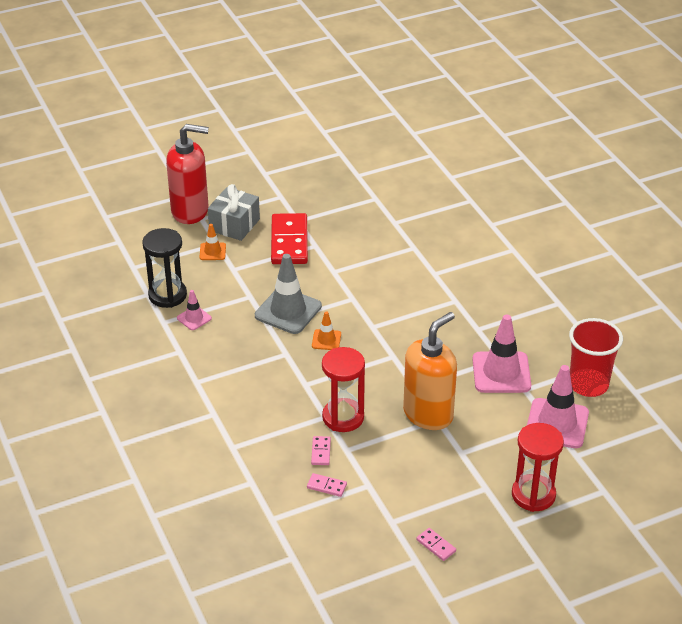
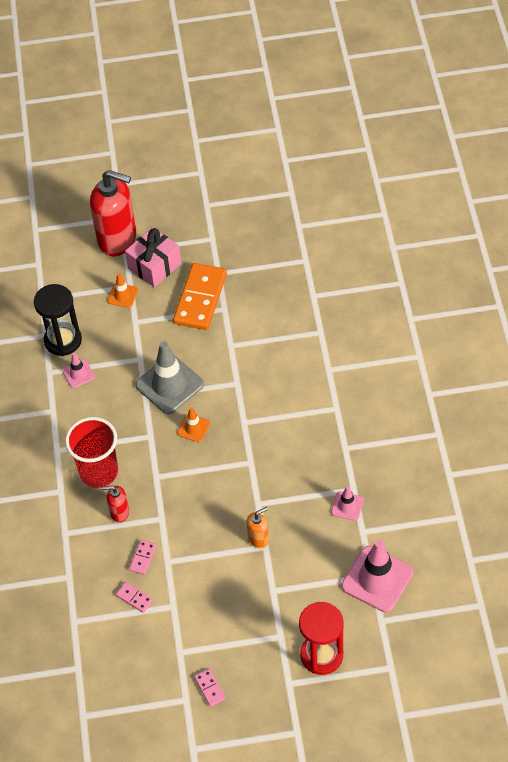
camera: 20 degrees right, 15 degrees up
grey gift [208,184,260,241] -> pink gift [125,227,182,287]
red domino [271,213,308,264] -> orange domino [173,263,227,330]
red hourglass [322,347,365,432] -> none
orange soap dispenser [403,312,457,430] -> orange soap dispenser [247,507,269,548], size x0.45
pink traffic cone [472,315,531,393] -> pink traffic cone [331,486,364,521], size x0.50
red cup [569,318,623,397] -> red cup moved to [65,417,118,488]
none -> red soap dispenser [101,486,129,523]

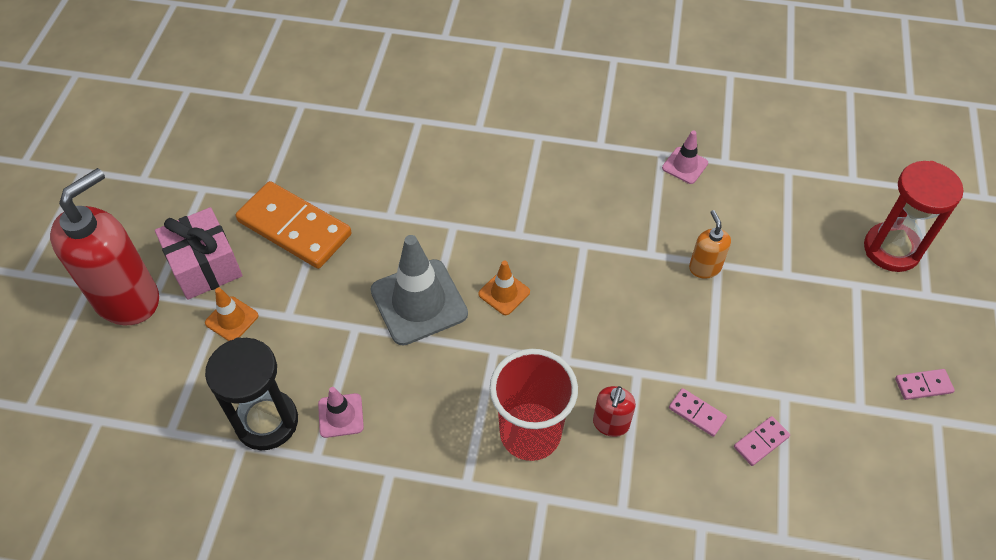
camera: 75 degrees left, 0 degrees up
pink traffic cone [341,540,414,612] -> none

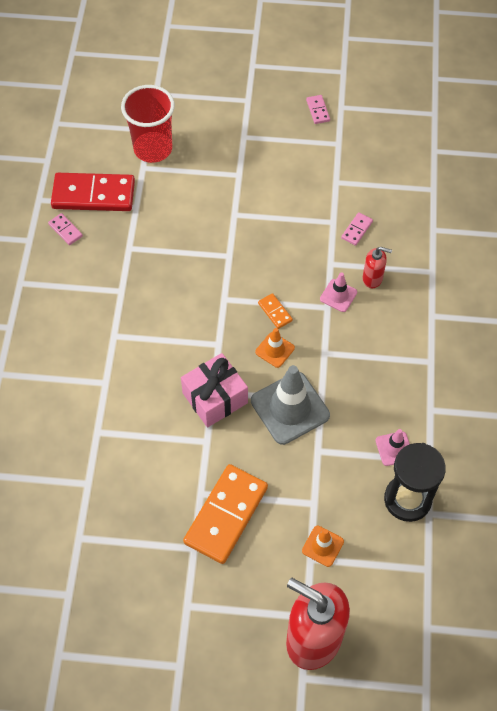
camera: 95 degrees left, 5 degrees up
pink gift [155,207,243,300] -> pink gift moved to [181,353,248,427]
red cup [489,349,578,461] -> red cup moved to [121,85,175,163]
pink traffic cone [662,131,708,184] -> pink traffic cone moved to [320,272,357,312]
orange soap dispenser [689,210,731,279] -> none
pink domino [734,416,790,466] -> pink domino moved to [48,213,83,245]
red hourglass [864,161,964,272] -> none
none -> red domino [51,173,135,211]
none -> orange domino [258,293,293,329]

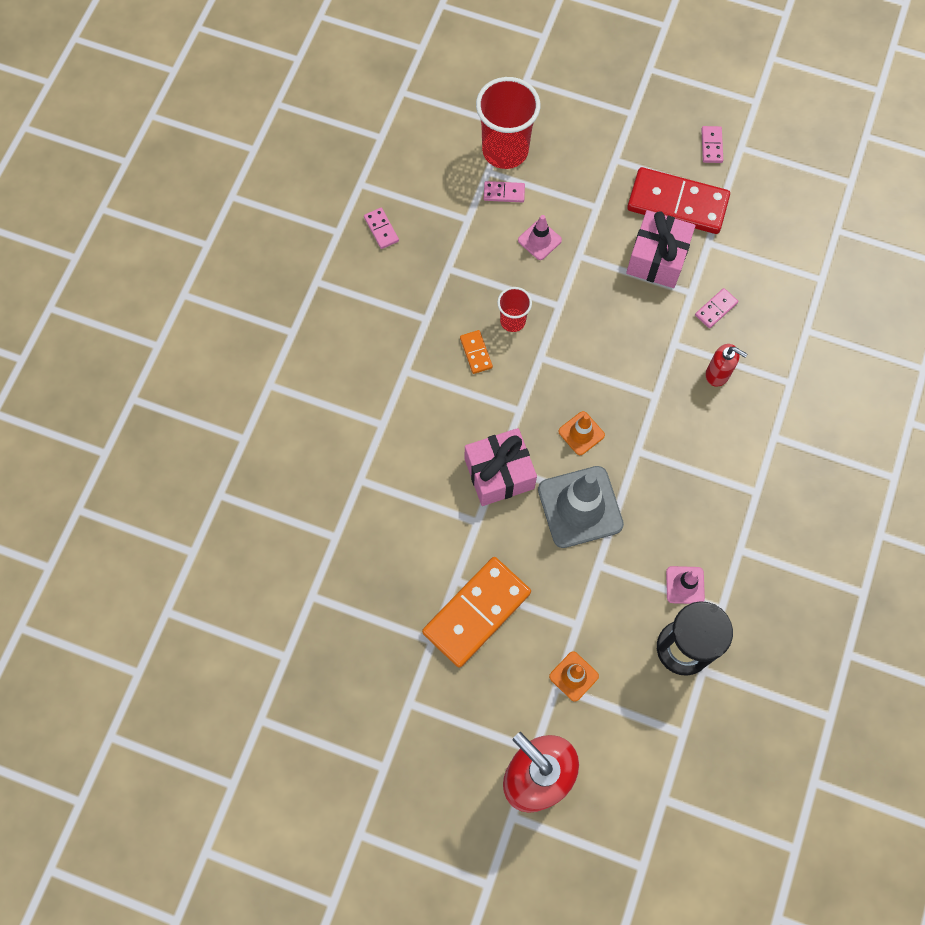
camera: 15 degrees right, 10 degrees up
red domino [51,173,135,211] -> red domino moved to [627,167,730,234]
orange domino [258,293,293,329] -> orange domino moved to [460,330,493,374]
pink traffic cone [320,272,357,312] -> pink traffic cone moved to [518,215,562,260]
none -> pink domino [484,181,525,202]
none -> red cup [497,287,532,332]
none -> pink gift [626,210,695,288]

